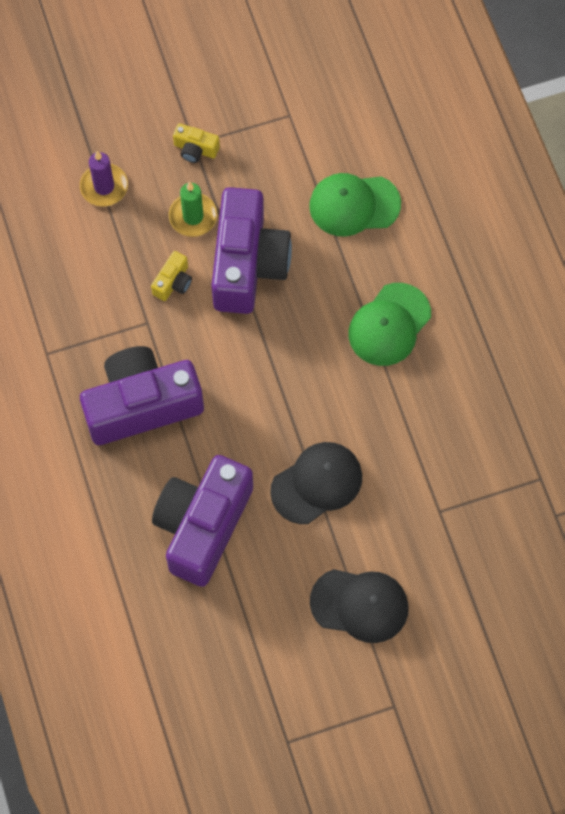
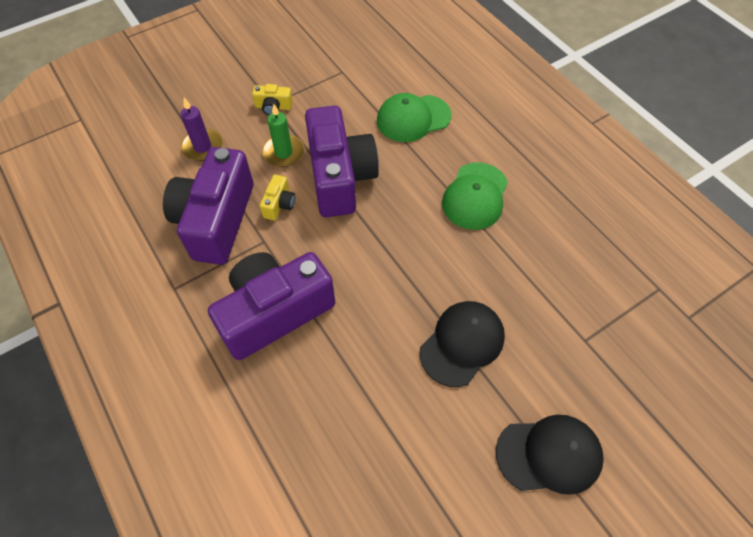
camera: 15 degrees left, 10 degrees down
purple camera [152,455,253,587] -> purple camera moved to [163,147,253,265]

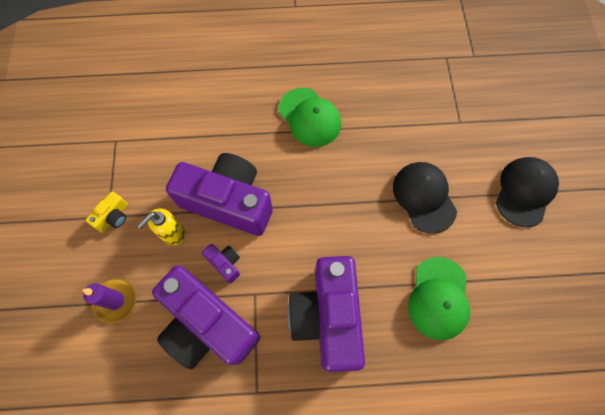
camera: 60 degrees left, 10 degrees up
yellow camera [260,175,295,220] -> purple camera [202,244,240,283]
green candle [262,104,304,167] -> yellow soap dispenser [137,208,185,245]
green cap [377,93,451,142] -> green cap moved to [408,257,470,340]

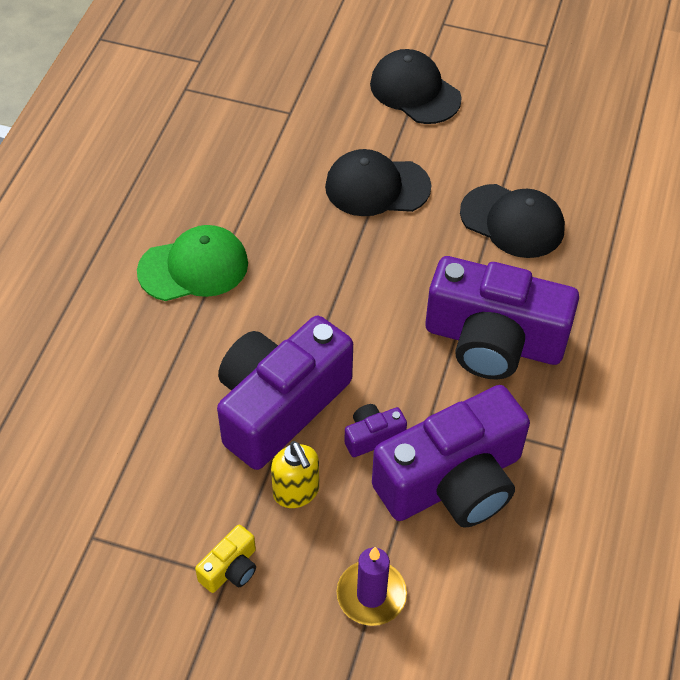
camera: 70 degrees left, 15 degrees down
yellow camera [86,191,128,232] -> yellow camera turned 75 degrees clockwise [195,524,256,593]
green cap [408,257,470,340] -> black cap [460,184,565,258]

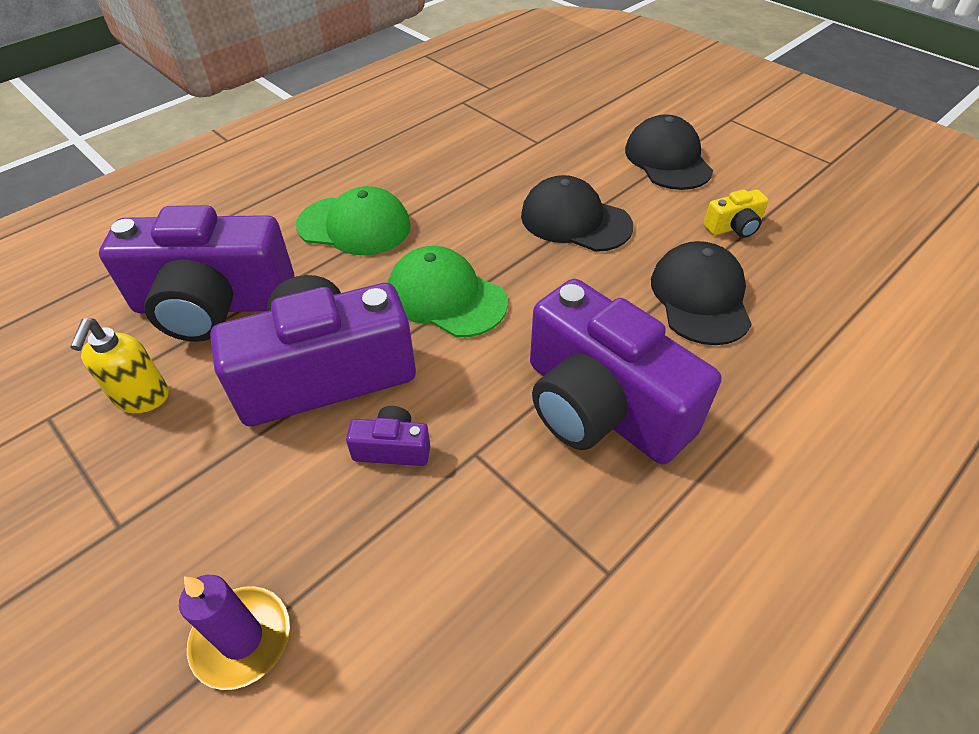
camera: 30 degrees right, 5 degrees down
yellow camera [195,524,256,593] -> yellow camera moved to [704,189,769,238]
yellow soap dispenser [271,441,319,508] -> yellow soap dispenser moved to [70,318,169,413]
purple camera [372,385,530,528] -> purple camera moved to [99,205,295,342]
black cap [460,184,565,258] -> black cap turned 150 degrees counterclockwise [651,241,752,345]
none -> green cap [388,246,508,337]

